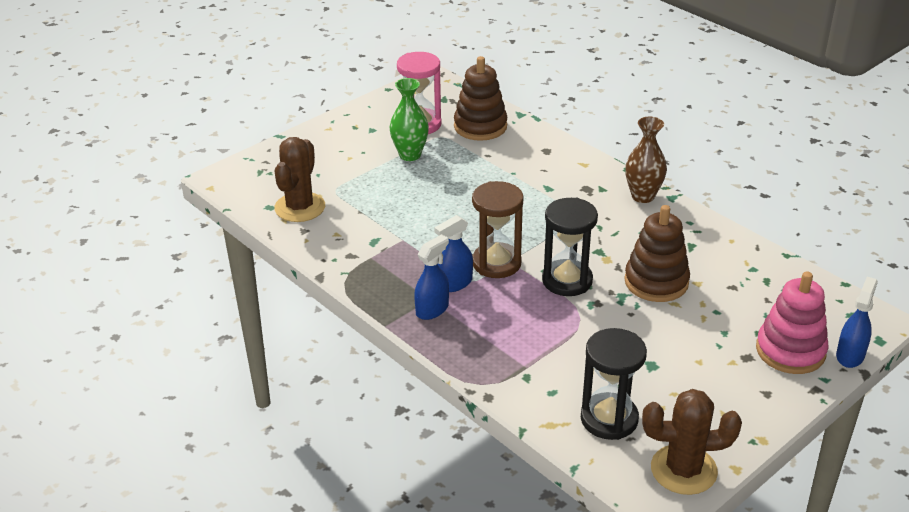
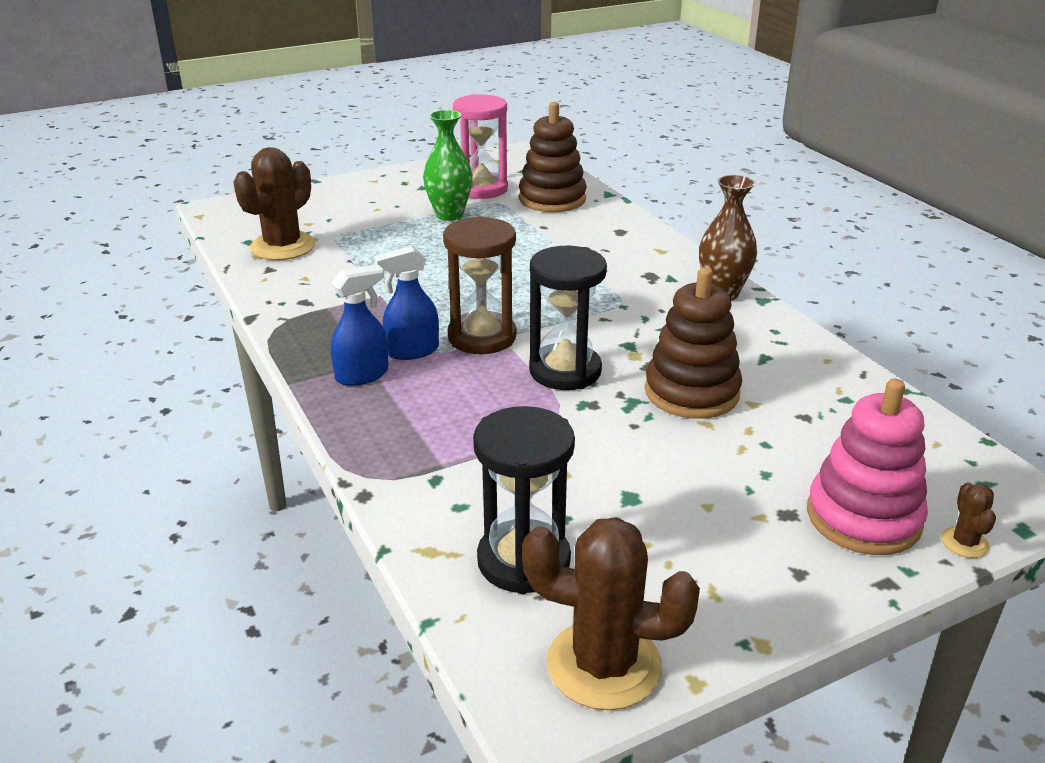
camera: 15 degrees right, 5 degrees down
blue spray bottle [836,277,878,368] -> brown cactus [941,482,996,558]

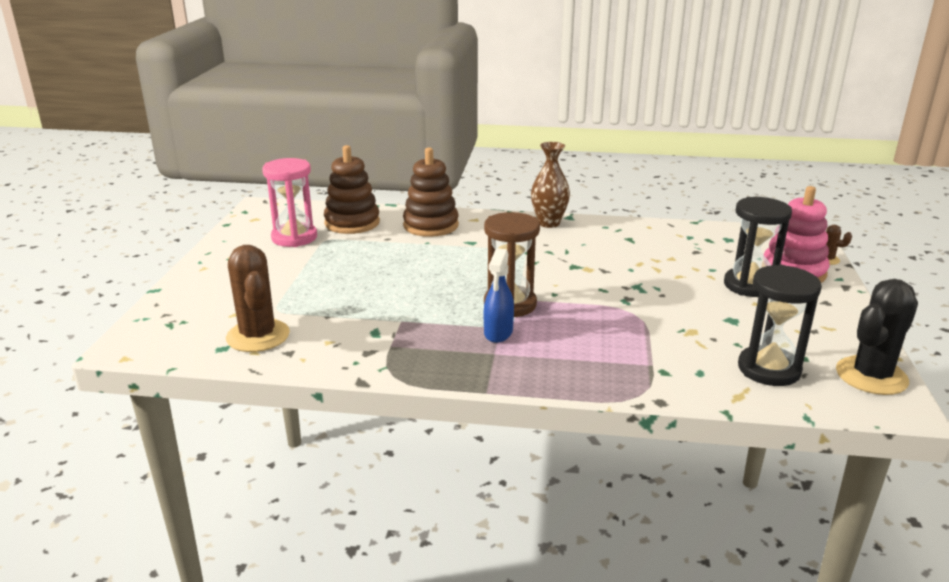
camera: 55 degrees left, 5 degrees down
blue spray bottle [331,264,388,386] -> none
green vase [423,110,473,221] -> none
brown cactus [522,517,700,710] -> black cactus [836,279,918,395]
black hourglass [529,246,607,390] -> black hourglass moved to [724,197,792,297]
brown stacking toy [645,267,742,419] -> brown stacking toy moved to [403,147,459,237]

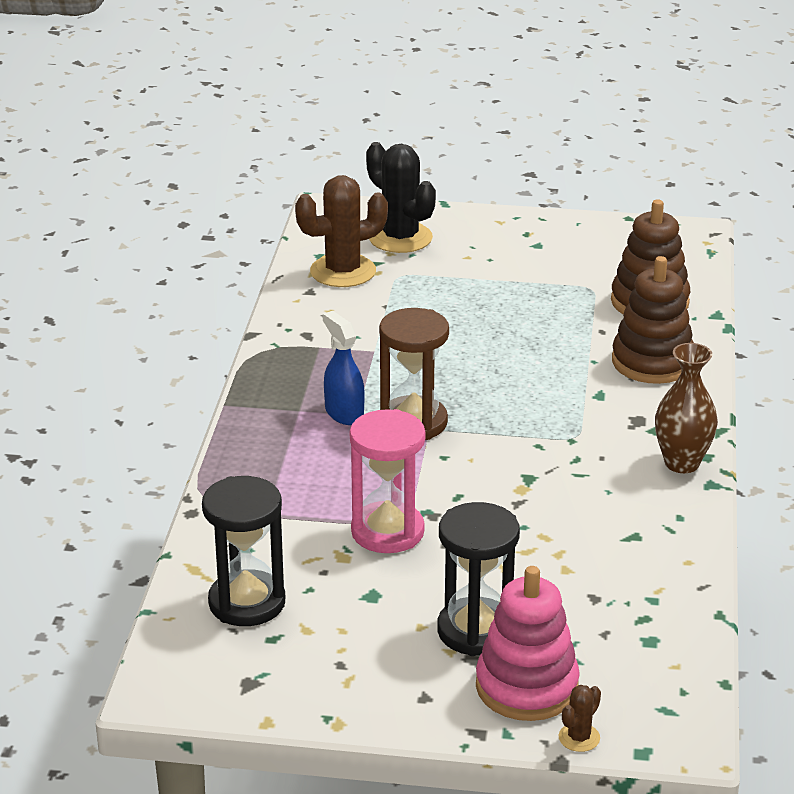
camera: 90 degrees right, 5 degrees up
pink hourglass [262,158,317,247] -> pink hourglass moved to [350,409,425,553]
blue spray bottle [484,248,514,343] -> blue spray bottle turned 45 degrees clockwise [323,311,365,425]
black cactus [836,279,918,395] -> black cactus moved to [366,142,436,253]

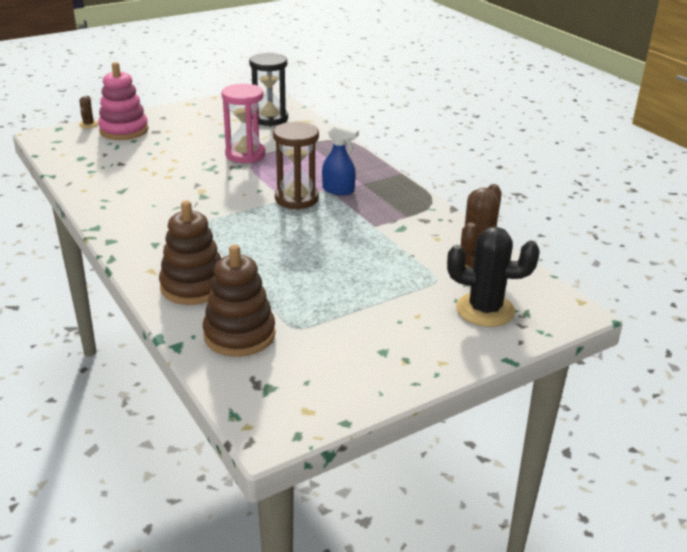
camera: 140 degrees right, 0 degrees up
black hourglass [437,502,520,656] -> none
brown vase [655,343,718,473] -> none

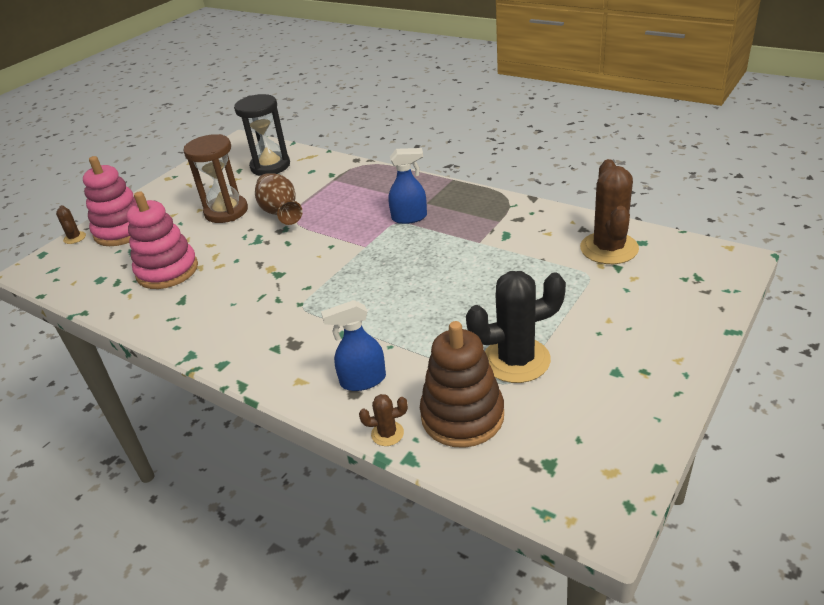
camera: 20 degrees left, 5 degrees up
brown stacking toy [159,201,221,305] -> blue spray bottle [321,300,386,391]
pink hourglass [222,84,265,163] -> brown vase [255,173,303,225]
brown hourglass [273,122,319,210] -> brown hourglass moved to [183,134,248,223]
black cactus [447,227,540,327] -> black cactus moved to [466,271,566,383]
none -> pink stacking toy [126,191,198,289]
none -> brown cactus [359,394,408,446]

